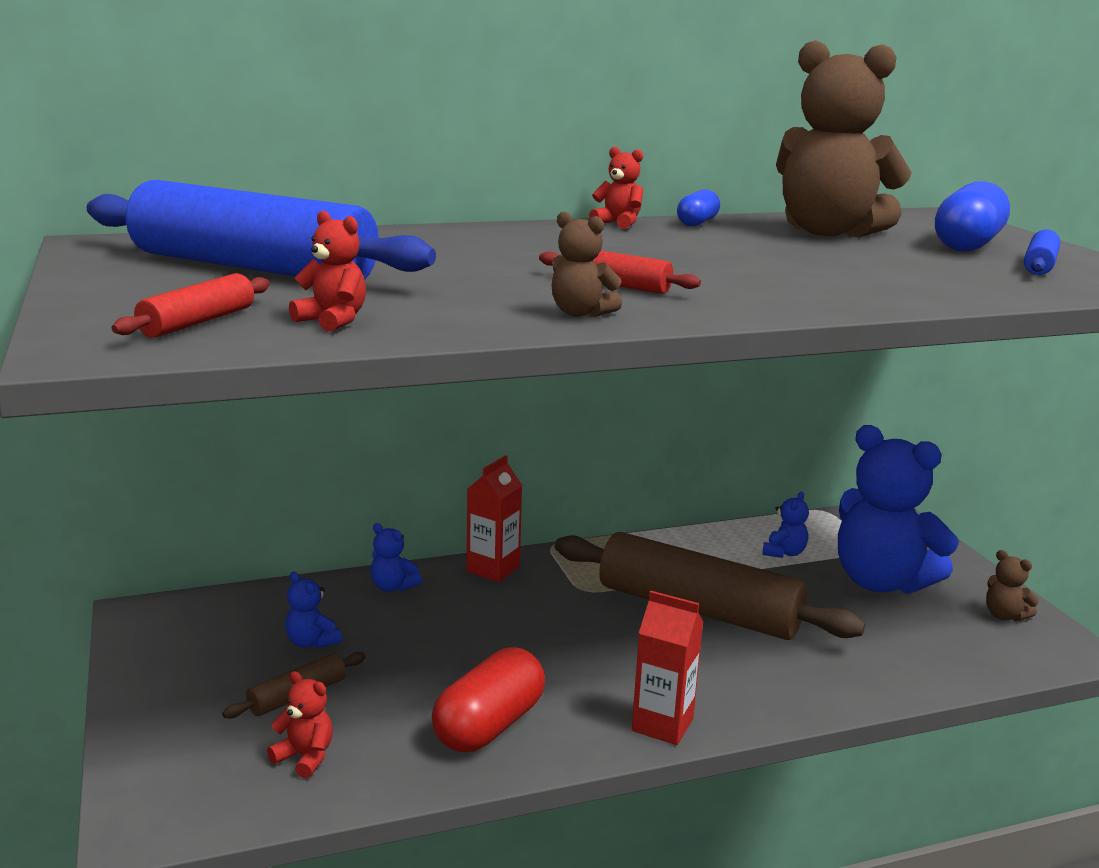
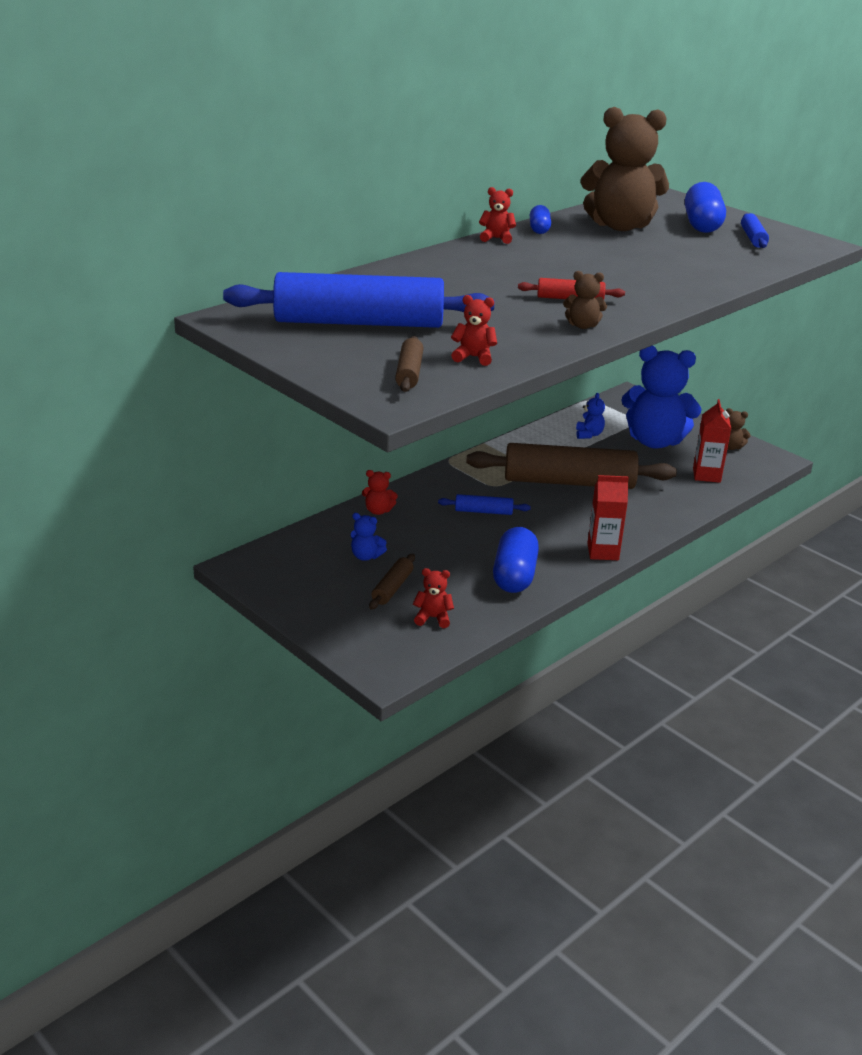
camera: 25 degrees left, 10 degrees up
red rolling pin [111,273,270,338] -> brown rolling pin [395,336,424,392]
blue teddy bear [370,523,422,592] -> red teddy bear [362,470,398,515]
red capsule [432,647,545,752] -> blue capsule [493,527,539,593]
red carton [467,455,522,582] -> red carton moved to [693,399,731,483]
none -> blue rolling pin [438,494,531,515]

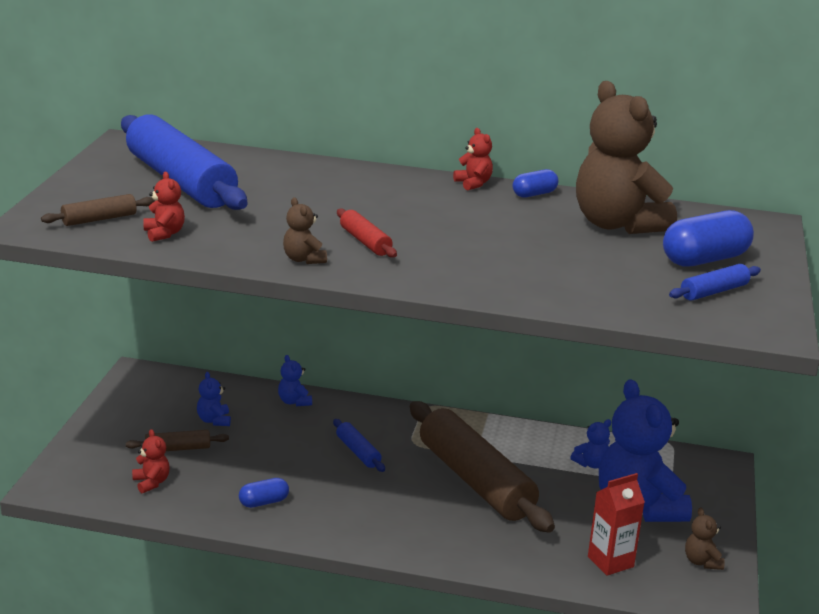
camera: 55 degrees right, 5 degrees down
red teddy bear [362,470,398,515] -> blue teddy bear [278,355,312,406]
blue capsule [493,527,539,593] -> blue capsule [239,478,289,508], size x0.55
red carton [587,475,629,560] -> none

